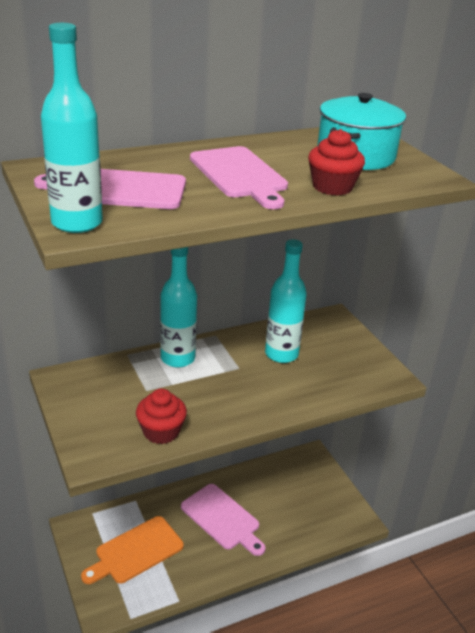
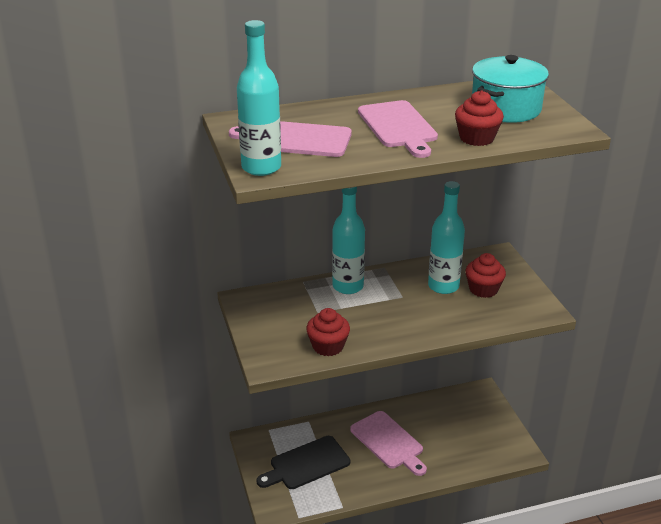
camera: 10 degrees right, 0 degrees up
orange cutting board [81,516,184,584] -> black cutting board [256,436,350,489]
none -> red cupcake [465,253,506,298]

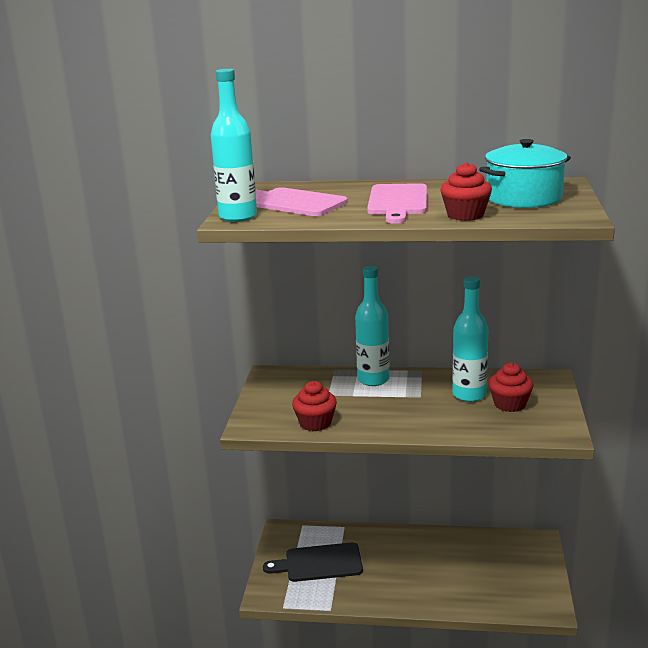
camera: 25 degrees right, 10 degrees down
pink cutting board [350,411,427,476] -> none

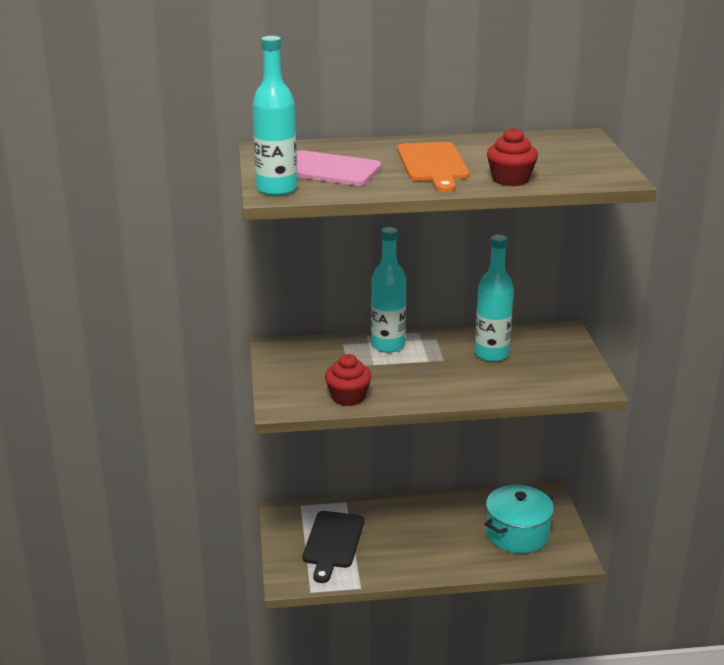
camera: 15 degrees left, 5 degrees up
black cutting board [263,542,363,582] -> black cutting board turned 60 degrees counterclockwise [303,511,364,583]
pink cutting board [367,183,427,224] -> orange cutting board [397,142,469,192]
turquoise pot [479,139,571,208] -> turquoise pot moved to [485,485,554,553]
red cupcake [489,363,533,412] -> none

